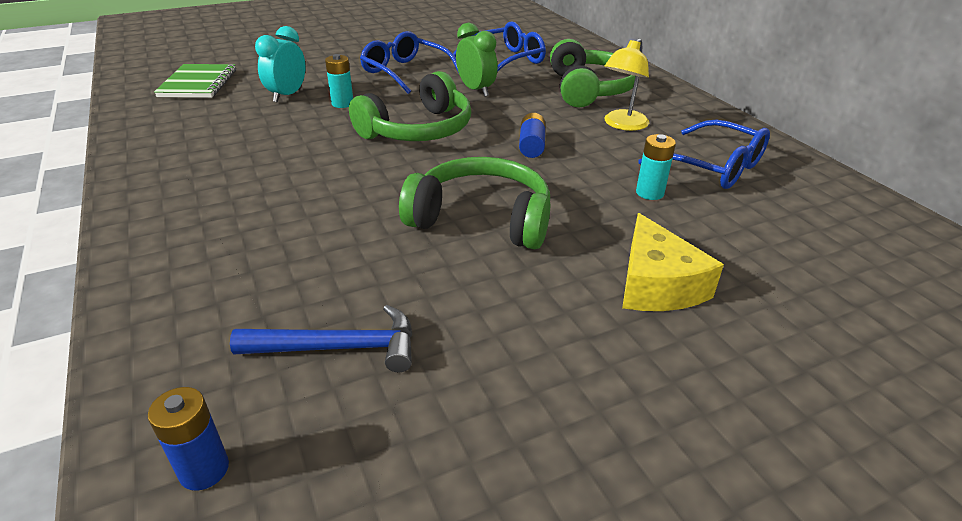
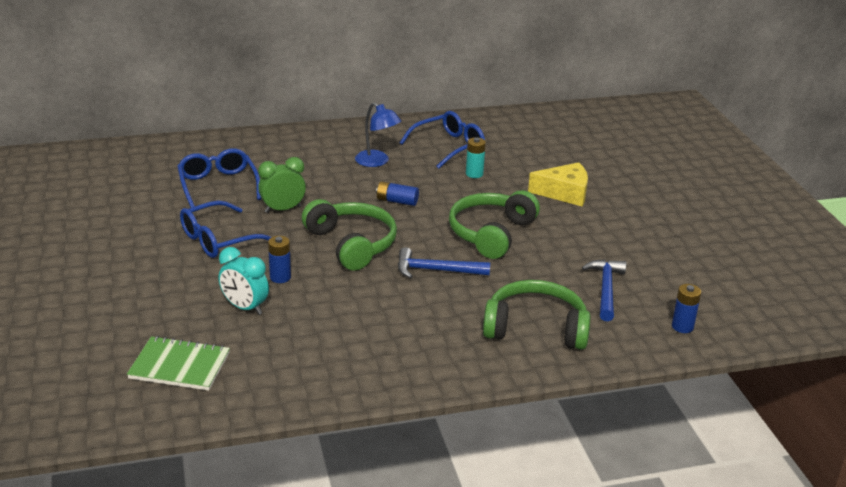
camera: 80 degrees left, 5 degrees down
turquoise battery [325,54,353,108] -> blue battery [268,236,291,283]
green headphones [550,39,635,107] -> green headphones moved to [483,280,590,350]
yellow lamp [604,38,649,131] -> blue lamp [355,102,401,167]
none -> blue hammer [398,247,490,278]

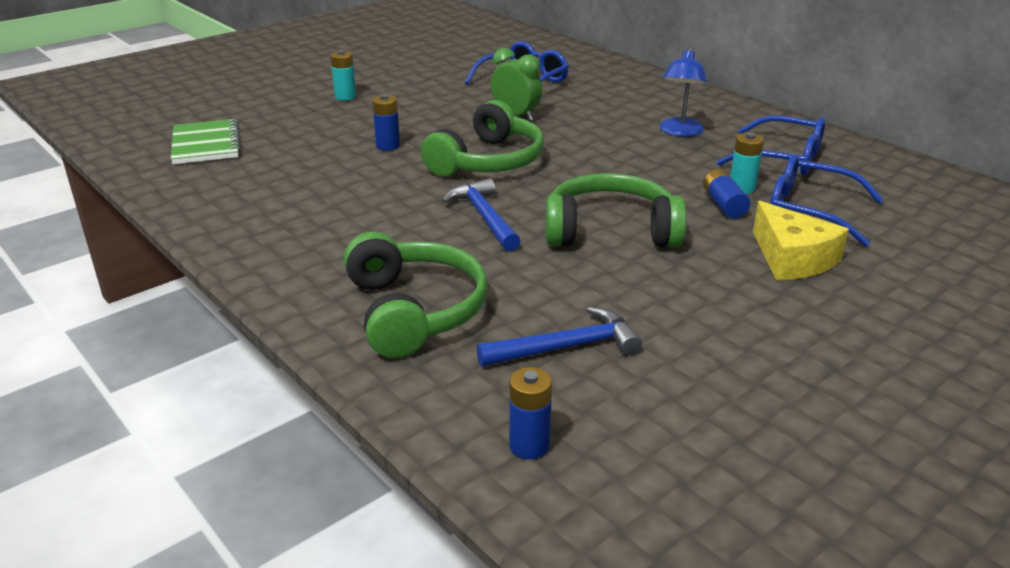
camera: 65 degrees right, 0 degrees up
blue glasses [180,201,271,258] -> blue glasses moved to [770,154,884,247]
turquoise clock [218,247,269,315] -> none
blue battery [376,181,419,206] -> blue battery moved to [703,169,750,218]
none -> turquoise battery [330,50,356,101]

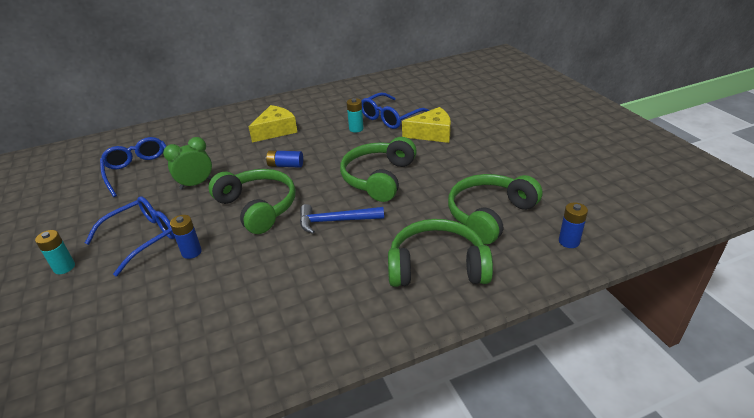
camera: 70 degrees left, 5 degrees up
green notebook [171,119,241,164] -> none
blue hammer [476,307,642,367] -> green headphones [448,174,543,244]
blue lamp [659,48,707,137] -> yellow cheese [249,105,298,142]
blue battery [703,169,750,218] -> blue battery moved to [266,150,303,167]
blue glasses [717,116,825,176] -> blue glasses moved to [85,196,175,276]

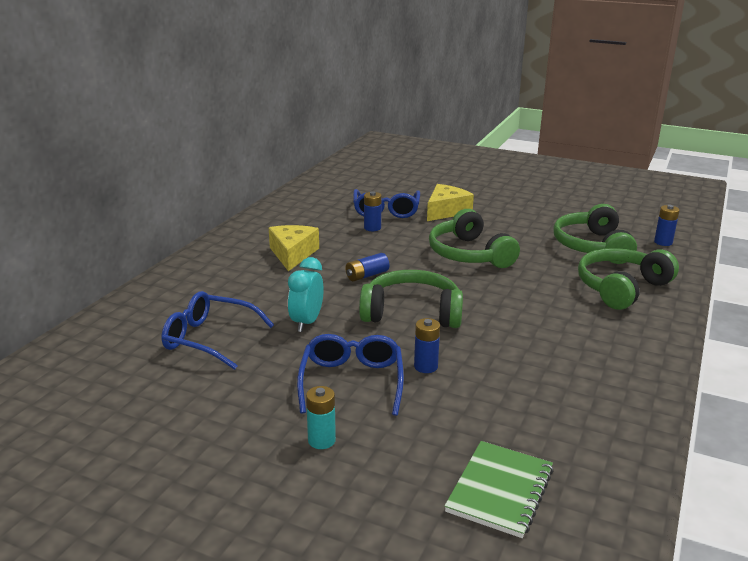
camera: 45 degrees left, 10 degrees down
green clock [163,137,212,190] -> turquoise clock [288,257,324,332]
blue hammer [300,204,384,234] -> none
turquoise battery [347,98,364,132] -> blue battery [364,191,382,231]
none -> green notebook [444,441,554,538]

